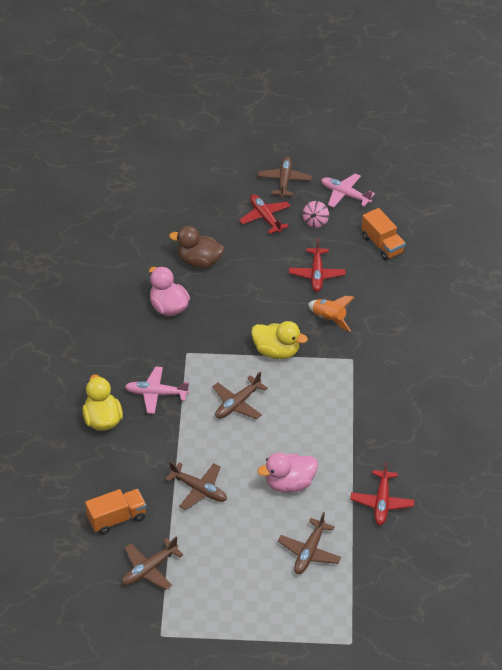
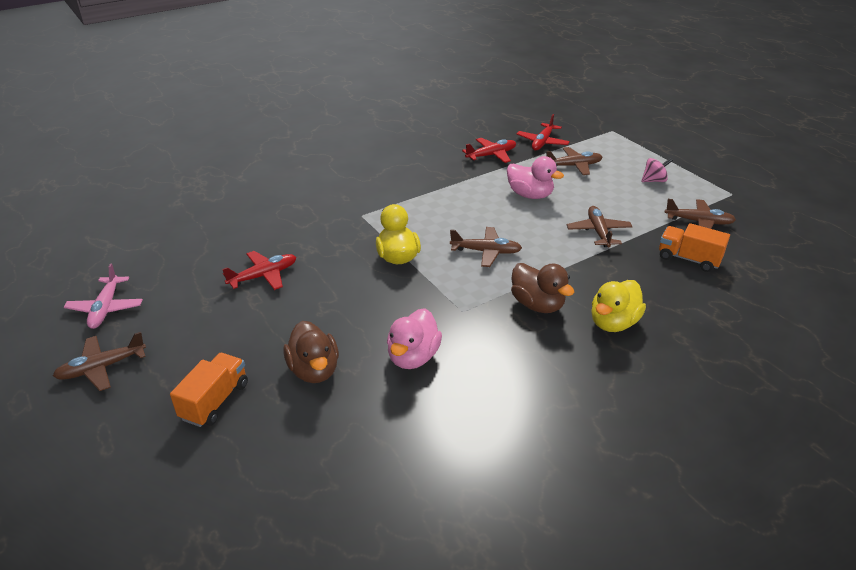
camera: 125 degrees left, 10 degrees down
pink plane [125,366,189,414] -> brown duck [511,263,574,313]
red plane [239,195,290,234] -> red plane moved to [517,114,570,150]
pink spinning top [303,201,329,228] -> pink spinning top moved to [641,158,673,182]
orange rocket [308,296,355,331] -> none
orange truck [362,208,406,260] -> orange truck moved to [170,353,248,427]

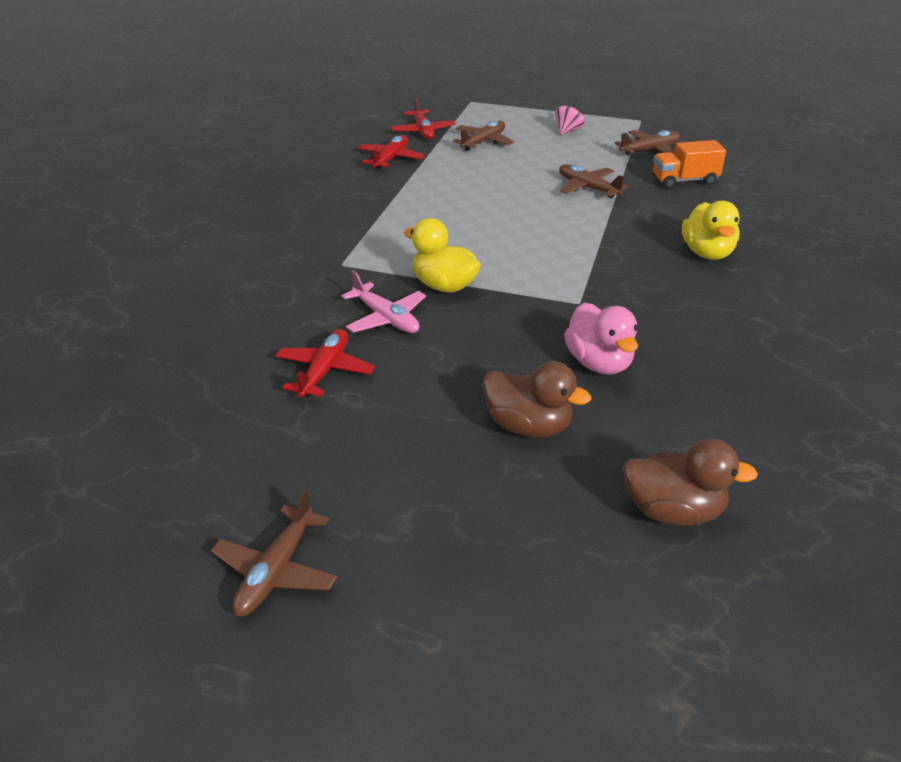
camera: 40 degrees left, 0 degrees up
pink plane [64,263,143,329] -> pink plane moved to [341,271,426,333]
orange truck [170,353,248,427] -> none
brown plane [450,227,522,267] -> none
pink duck [507,156,564,199] -> none
brown duck [511,263,574,313] -> brown duck moved to [623,439,758,526]

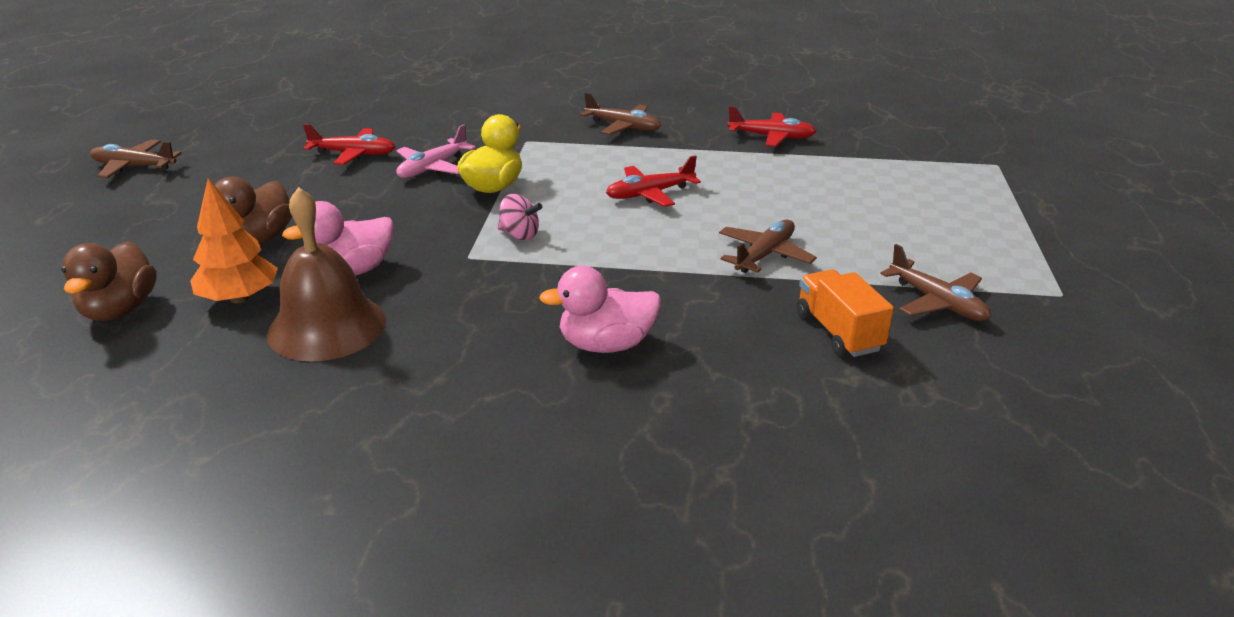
camera: 80 degrees right, 5 degrees down
red plane [391,97,456,140] -> red plane moved to [606,156,701,207]
brown plane [452,120,514,151] -> brown plane moved to [580,92,661,135]
pink spinning top [555,100,585,135] -> pink spinning top moved to [498,194,542,240]
yellow duck [682,201,740,260] -> pink duck [539,266,661,353]
none -> orange tree [190,178,278,303]
none -> brown bell [267,187,386,362]

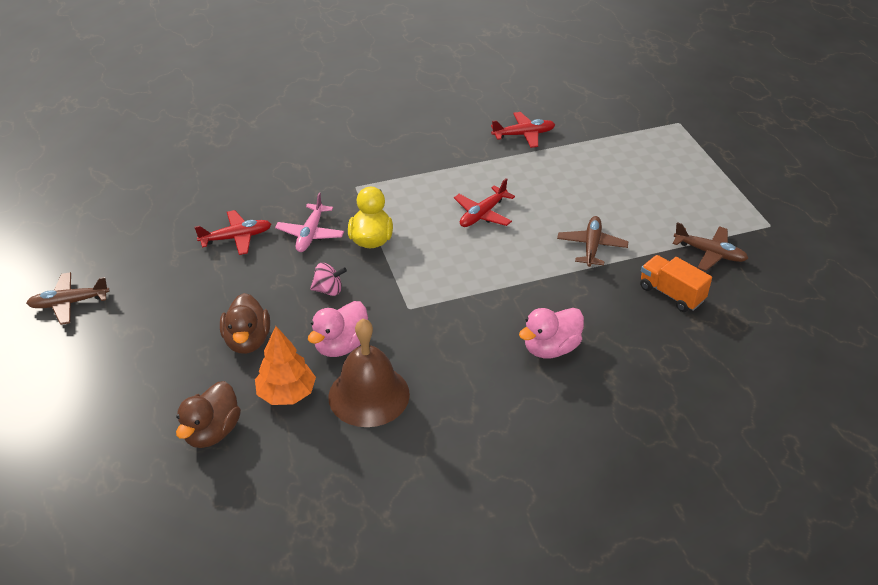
camera: 25 degrees left, 10 degrees up
brown duck [61,241,157,321] -> brown duck turned 45 degrees clockwise [176,381,241,448]
pink spinning top [498,194,542,240] -> pink spinning top moved to [310,263,347,296]
brown plane [580,92,661,135] -> none

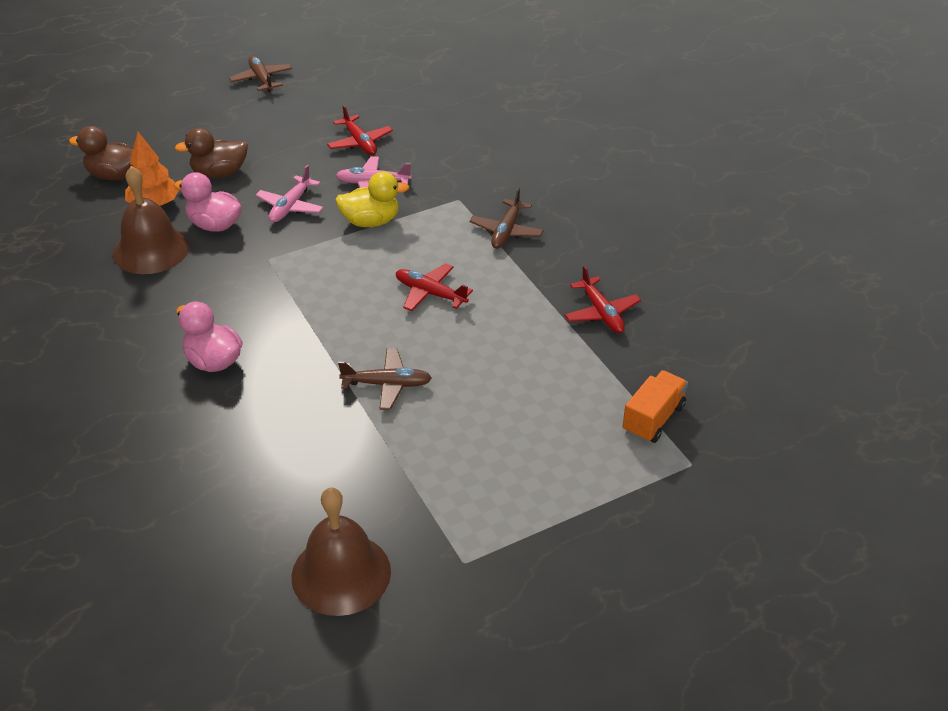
camera: 80 degrees right, 0 degrees up
pink spinning top [310,263,347,296] -> pink plane [256,165,324,222]
orange truck [640,255,712,312] -> orange truck moved to [622,370,688,443]
brown plane [672,222,748,271] -> brown plane moved to [470,187,544,249]
none -> brown bell [292,487,391,616]

